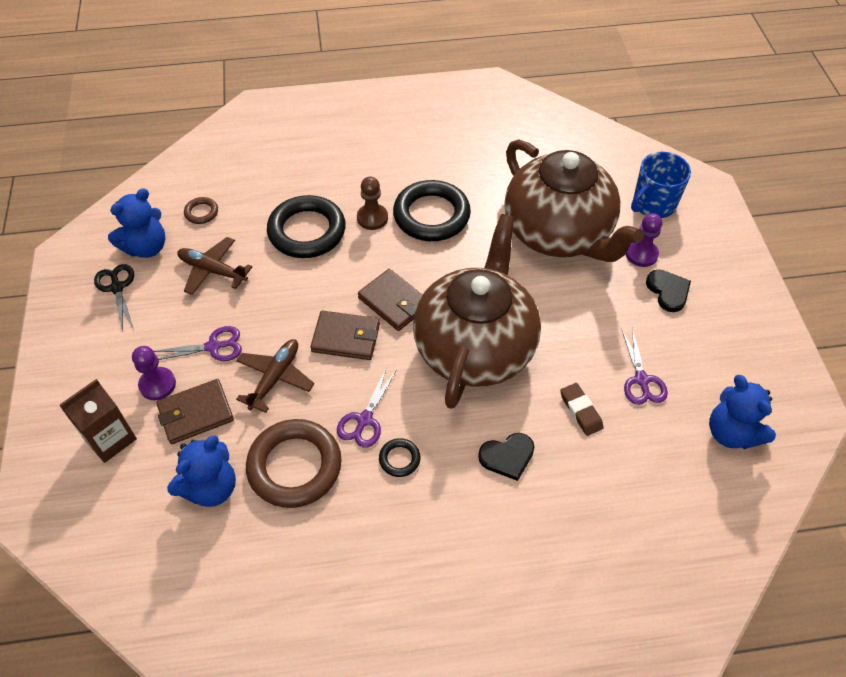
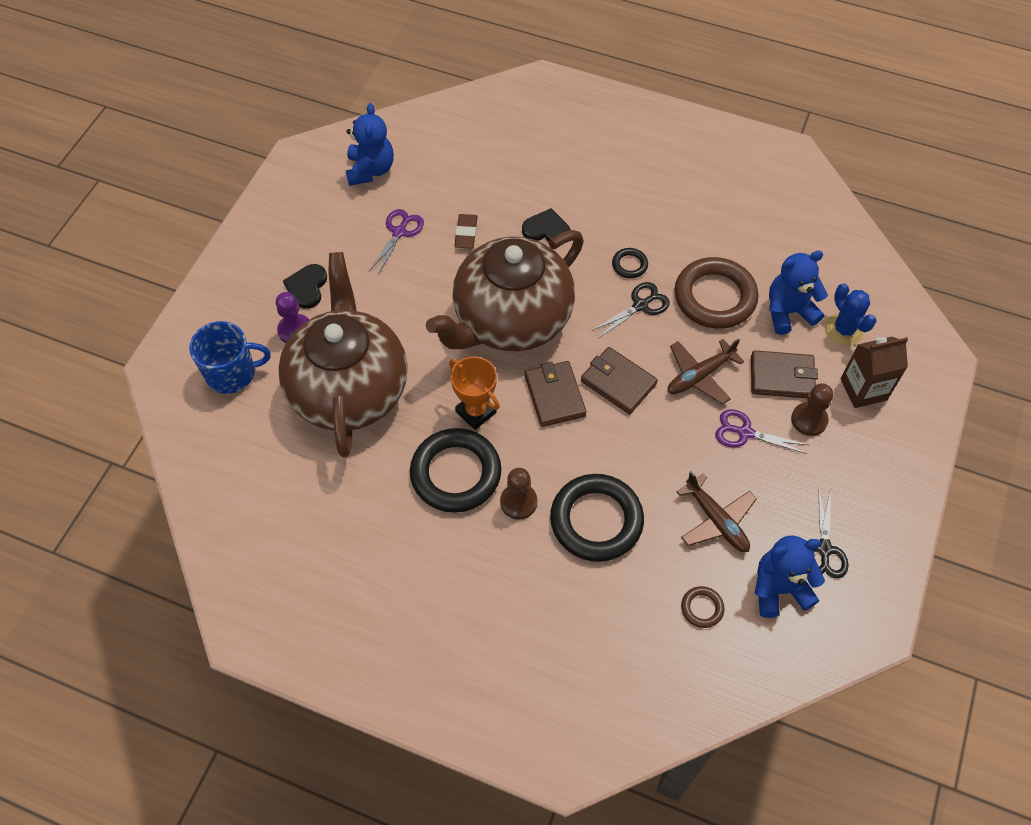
camera: 150 degrees left, 5 degrees up
purple pawn [132,346,176,400] -> brown pawn [791,383,833,436]
purple scissors [337,367,396,448] -> black scissors [592,282,670,338]
none -> orange trophy [449,356,500,430]
none -> blue cactus [825,283,876,346]

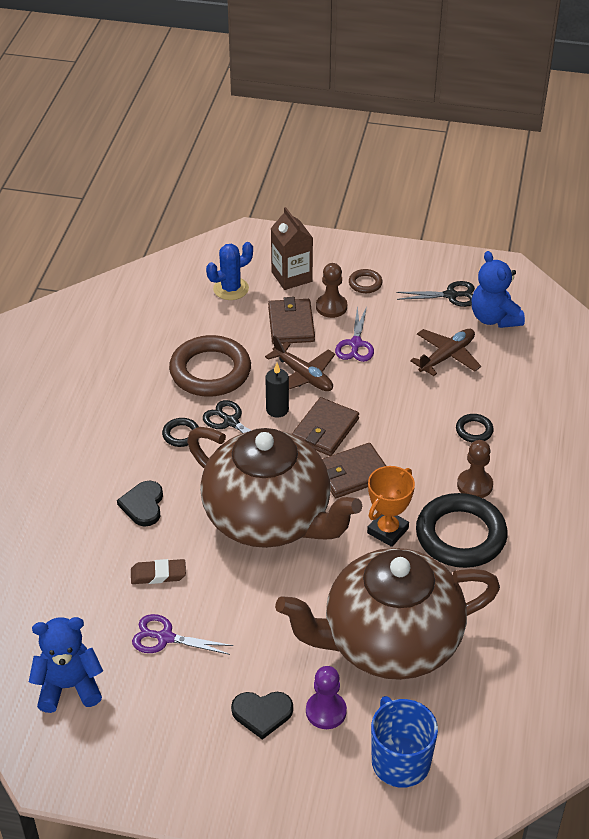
camera: 100 degrees left, 15 degrees down
black ring [550,474,644,562] -> black ring [456,414,494,443], size x0.44
brown ring [681,586,724,628] -> brown ring moved to [349,269,382,293]
blue teddy bear [769,251,828,335] -> none
none -> black candle [265,363,289,418]

